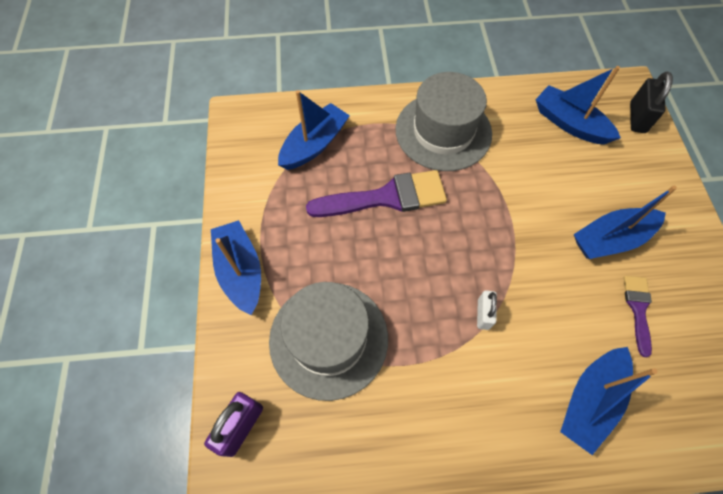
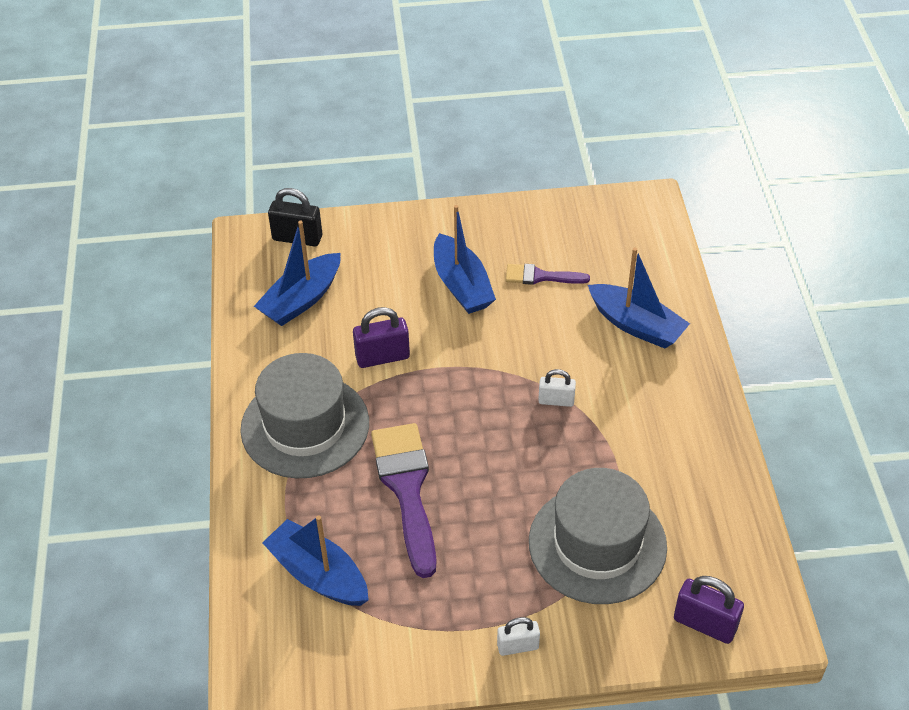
camera: 90 degrees left, 15 degrees down
blue boat [211,220,261,315] -> white padlock [497,617,540,656]
none -> purple padlock [353,307,410,368]

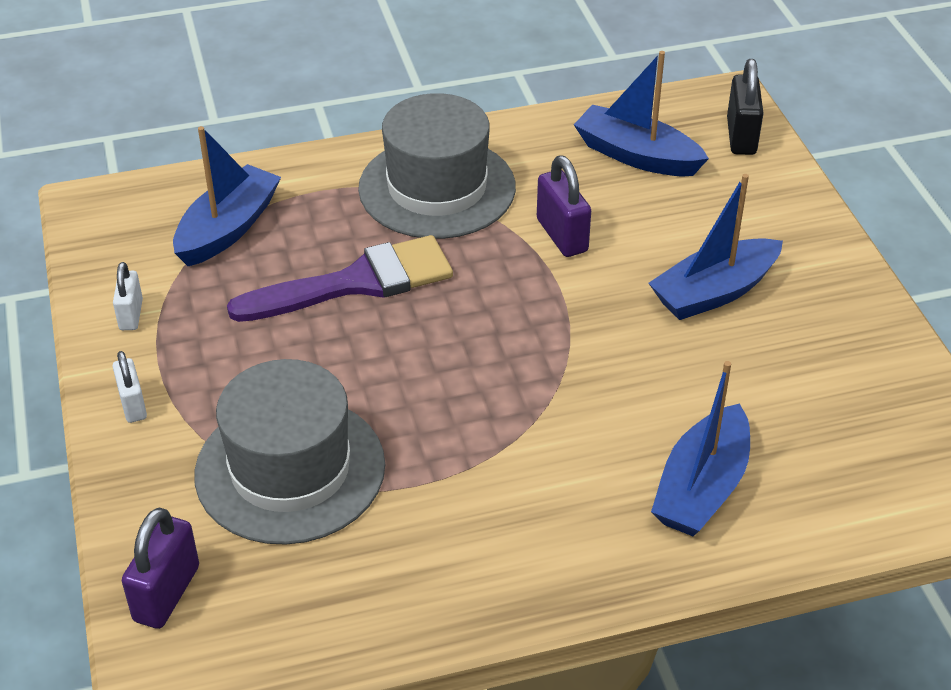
camera: 80 degrees right, 5 degrees down
purple brush [506,264,590,285] -> none
white padlock [538,369,576,407] -> white padlock moved to [113,262,143,330]

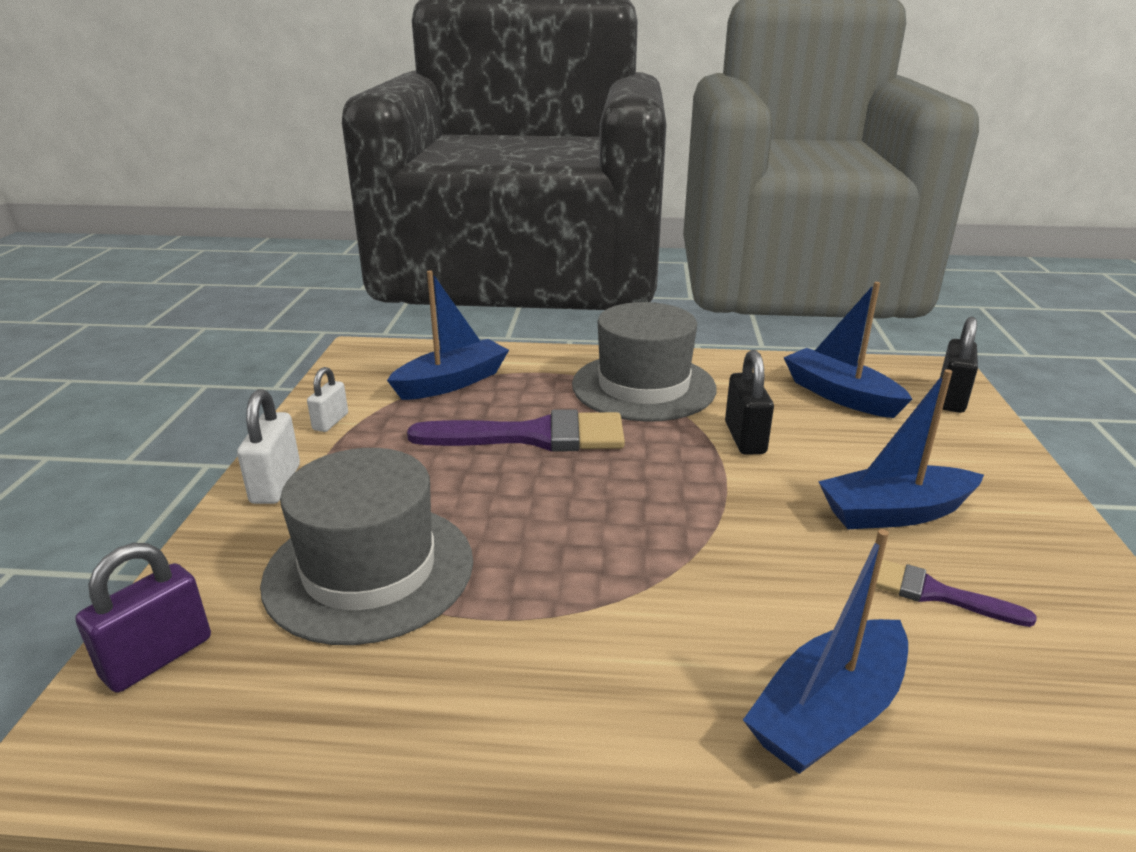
camera: 20 degrees right, 15 degrees down
white padlock [112,351,147,423] -> white padlock [237,389,300,504], size x1.54
purple padlock [537,155,591,257] -> black padlock [725,350,774,455]
none -> purple brush [876,559,1037,627]

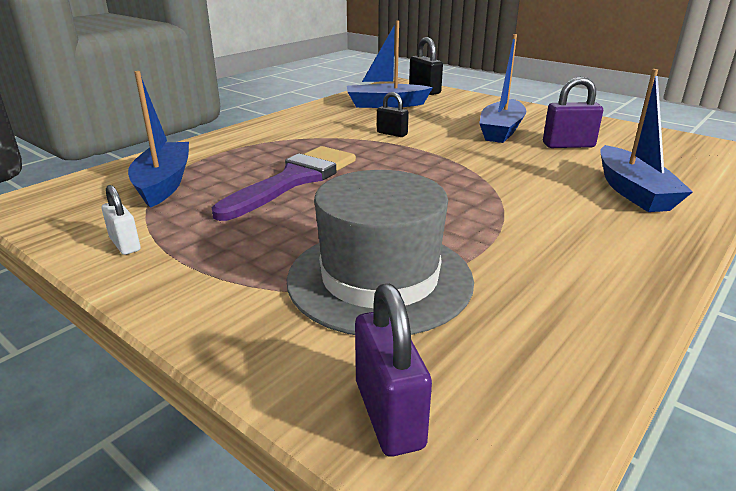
camera: 55 degrees left, 0 degrees up
white padlock [237,389,300,504] -> none
grey hat [572,302,716,422] -> none
black padlock [725,350,774,455] -> black padlock [377,92,409,137], size x0.65
purple brush [876,559,1037,627] -> purple padlock [543,77,603,148]

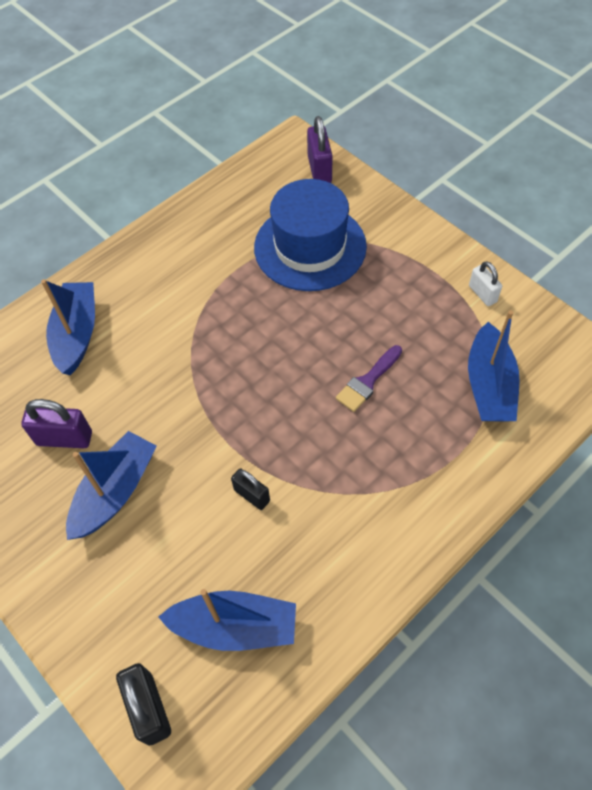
camera: 170 degrees left, 30 degrees up
purple brush [212,146,356,221] -> purple brush [336,345,402,412], size x0.53
grey hat [286,170,474,335] -> blue hat [254,179,367,291]

